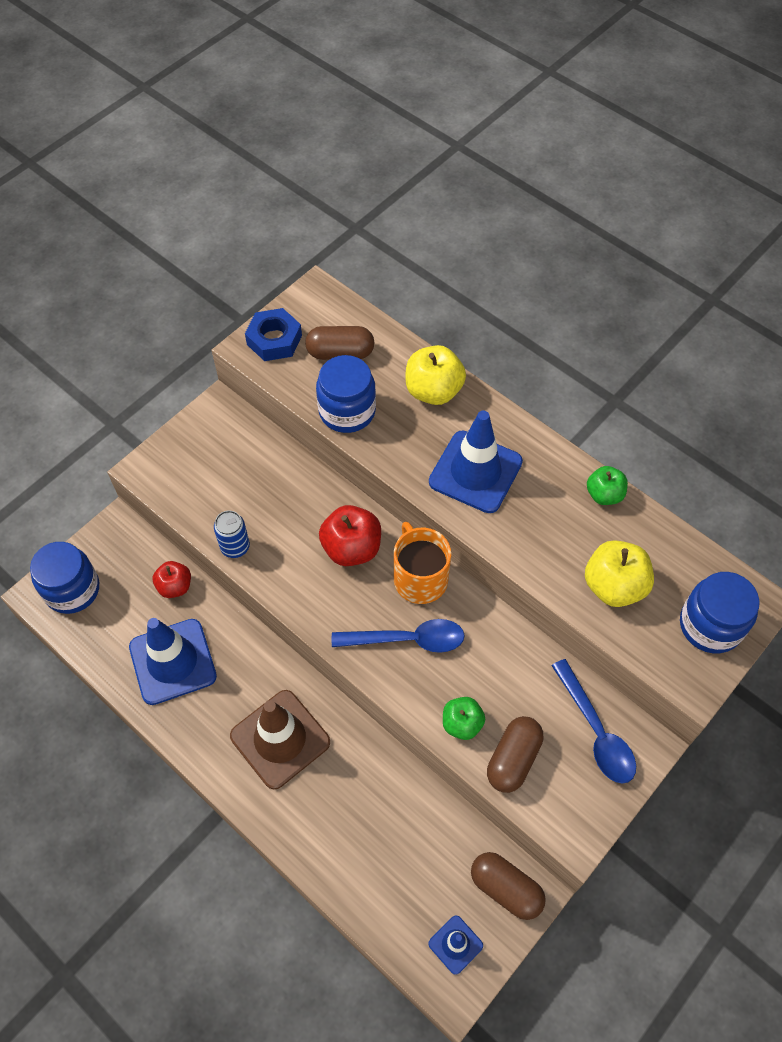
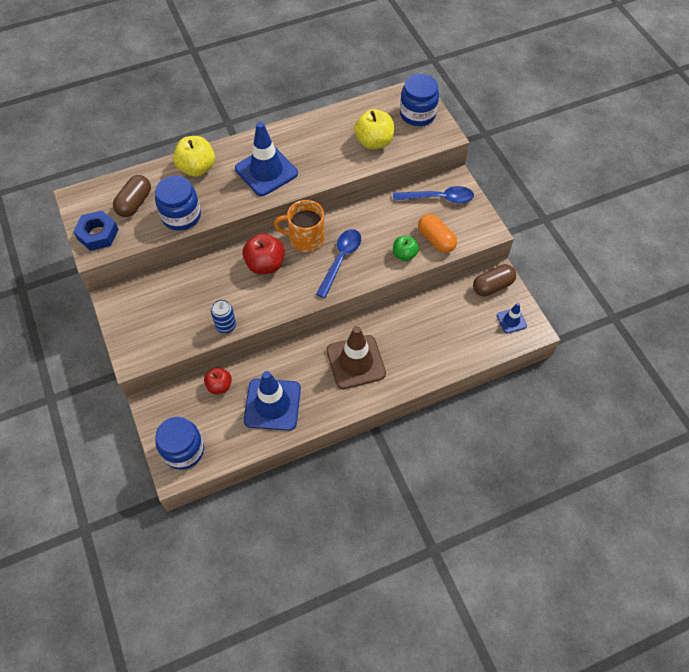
camera: 65 degrees left, 0 degrees up
brown capsule [487,716,544,793] -> orange capsule [418,214,457,253]
green apple [587,466,628,505] -> none

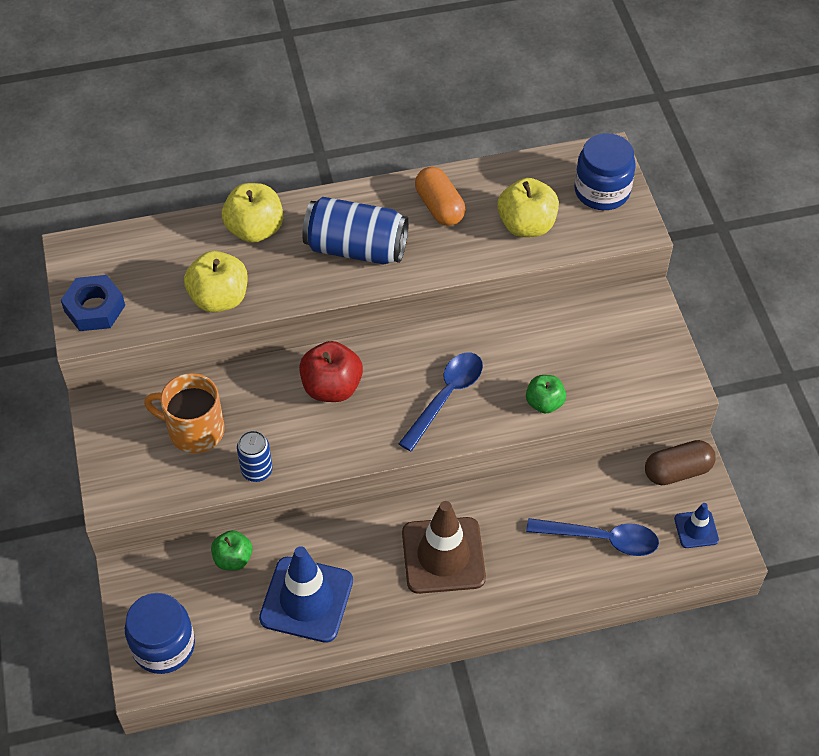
camera: 10 degrees right, 5 degrees down
brown capsule [113,175,151,217] -> none
blue jar [155,176,201,231] -> yellow apple [184,251,248,313]
red apple [204,367,232,394] -> green apple [211,530,253,571]
blue traffic cone [235,122,298,196] -> blue can [302,197,409,264]
orange mug [274,200,325,252] -> orange mug moved to [144,373,224,453]
blue spoon [393,186,474,203] -> blue spoon moved to [526,518,659,556]
orange capsule [418,214,457,253] -> orange capsule moved to [415,167,465,226]

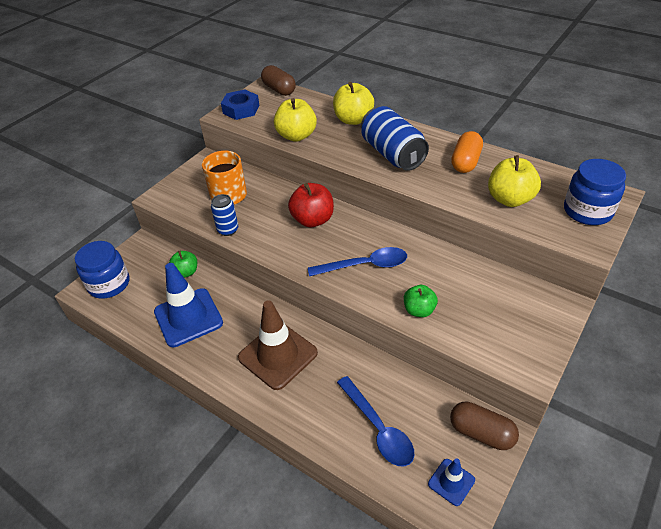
camera: 50 degrees right, 10 degrees down
none -> brown capsule [261,65,296,96]

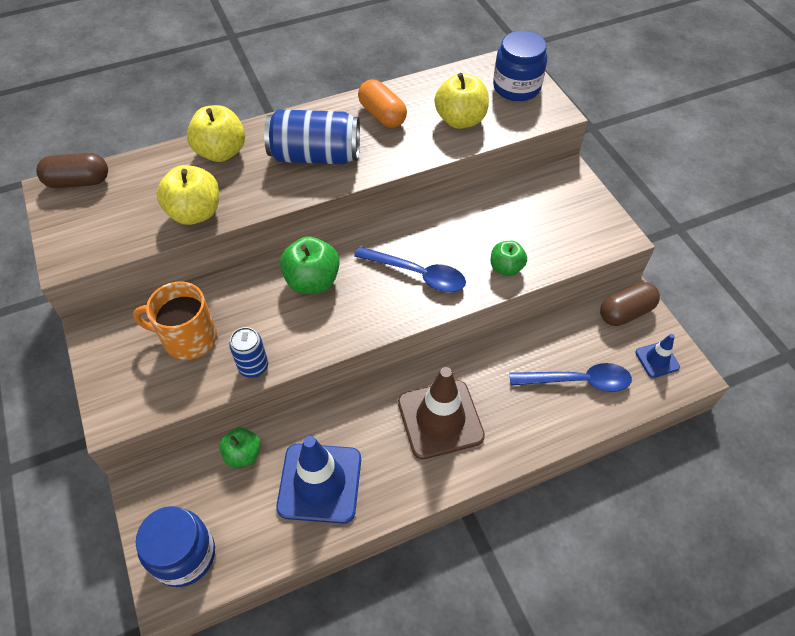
camera: 60 degrees left, 10 degrees up
blue nut [221,89,260,120] -> none
red apple [288,183,334,227] -> green apple [280,236,340,294]
blue spoon [308,247,407,276] -> blue spoon turned 90 degrees clockwise [354,246,466,292]

